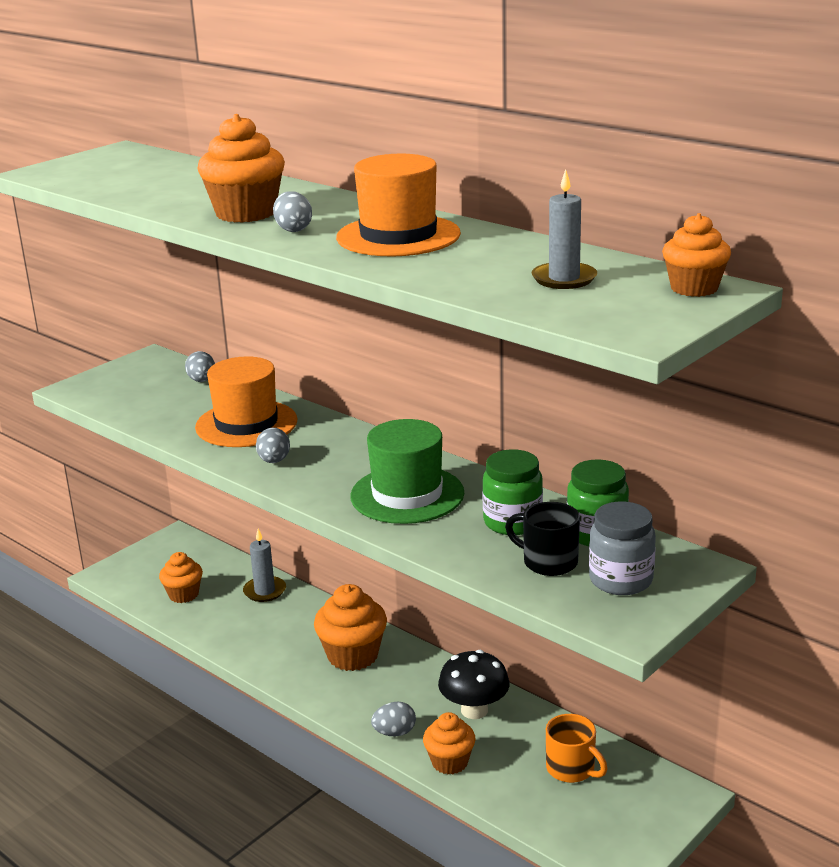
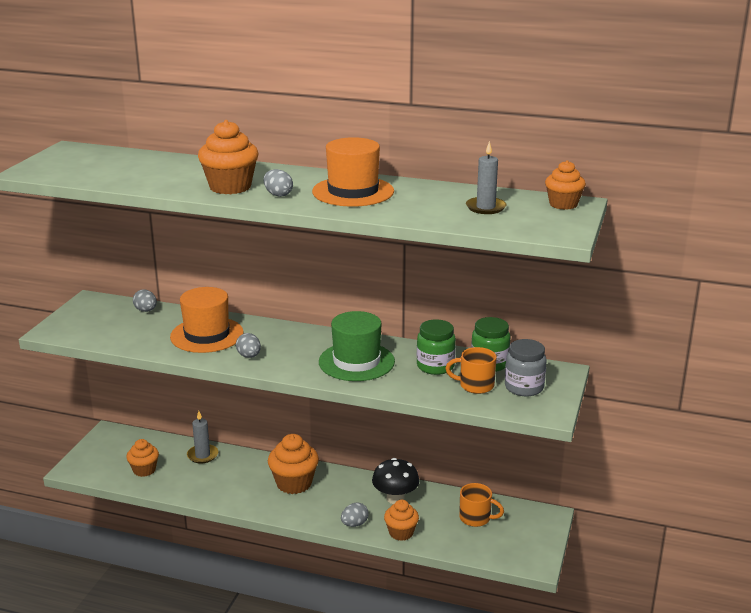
camera: 25 degrees left, 0 degrees up
black mug [505,502,580,576] -> orange mug [446,347,497,394]

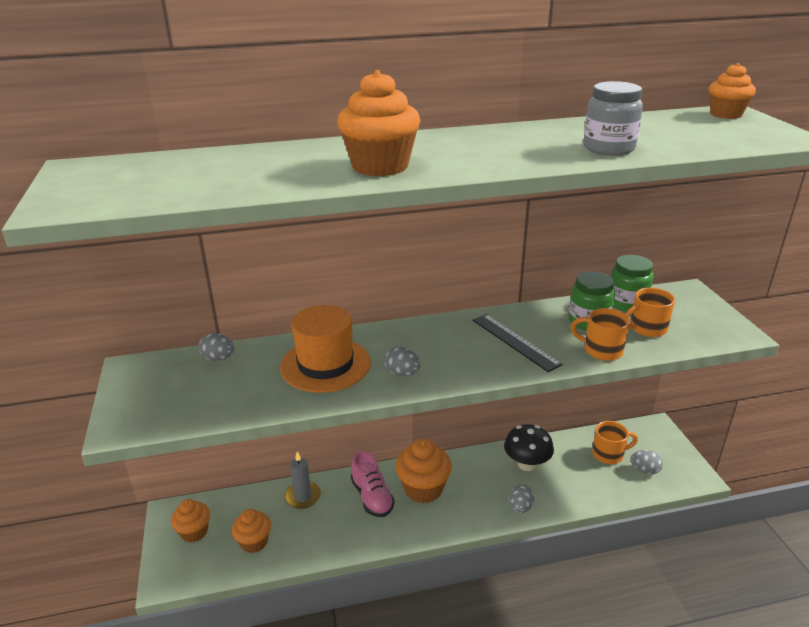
camera: 30 degrees left, 5 degrees up
grey egg [263,169,293,197] -> grey egg moved to [631,450,663,474]
orange hat [312,137,394,207] -> none
green hat [319,311,395,381] -> black ruler [473,314,563,372]
orange cupcake [384,500,419,541] -> orange cupcake moved to [171,499,210,543]
grey candle [466,141,506,214] -> none
grey jar [505,339,546,397] -> grey jar moved to [583,81,643,156]
none -> pink shoe [351,451,395,517]
none -> orange mug [570,308,630,361]

